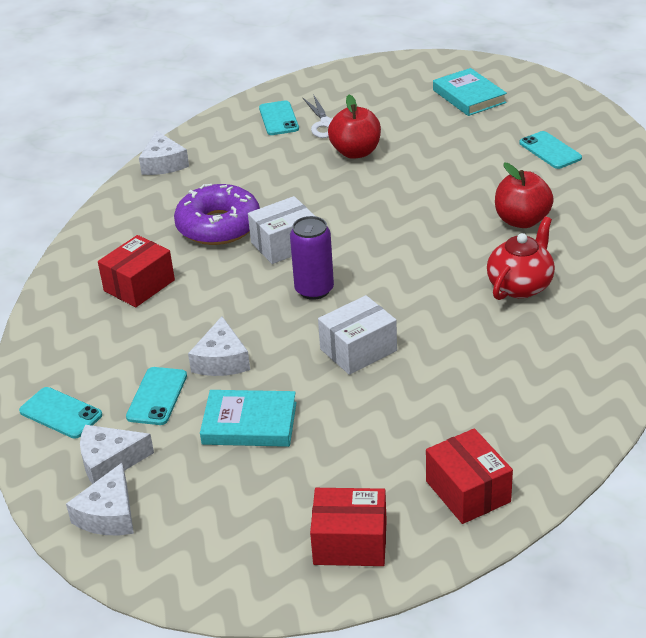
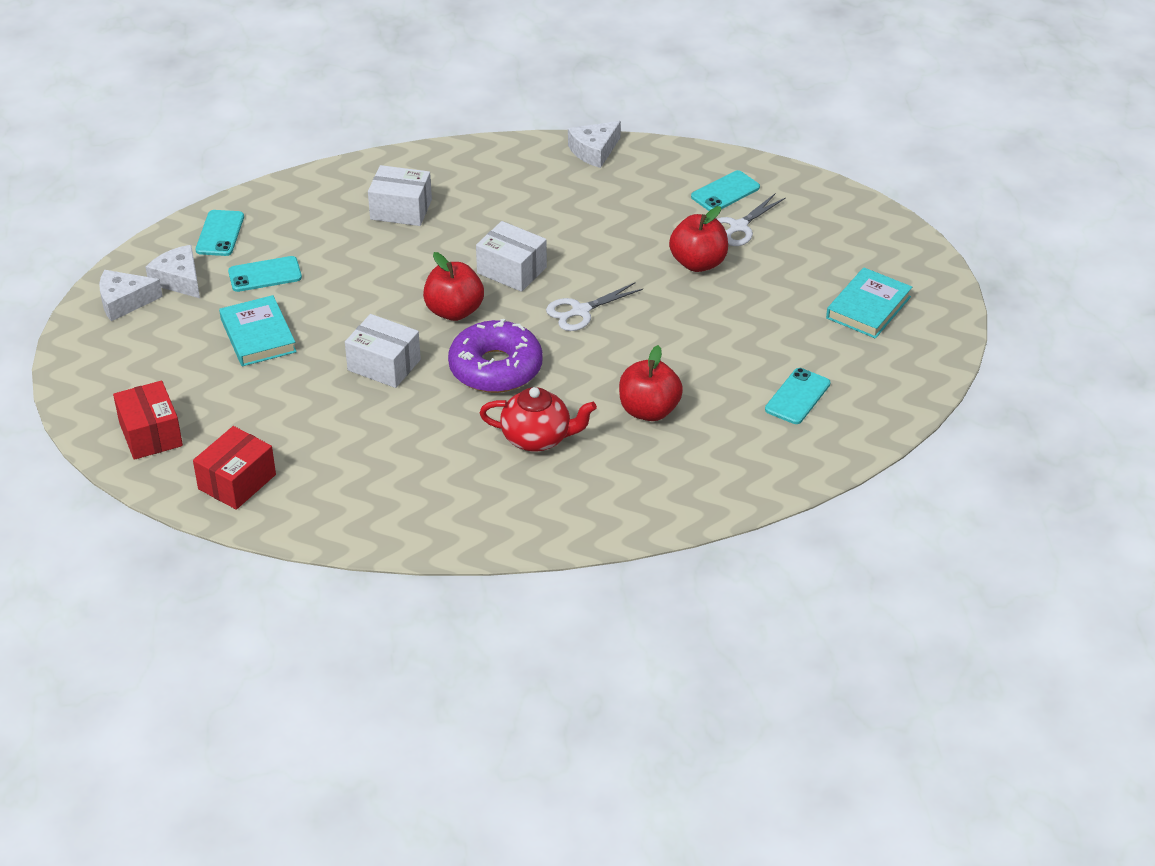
camera: 60 degrees right, 5 degrees up
red box [98,235,175,307] -> white box [368,165,432,226]
purple donut [174,184,260,245] -> purple donut moved to [448,319,543,393]
white cheese [188,316,250,376] -> none
purple can [290,216,334,300] -> red apple [423,252,484,321]
none -> white scissors [546,282,643,331]

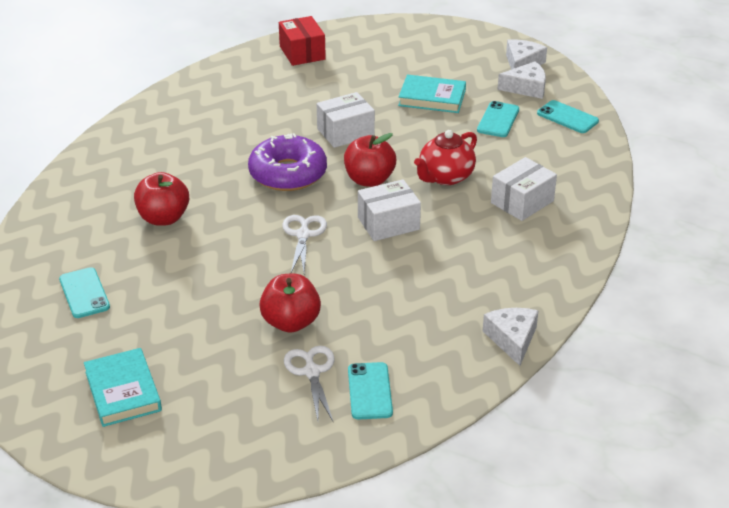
camera: 125 degrees right, 5 degrees down
red box [113,381,183,460] -> none
red teapot [480,387,597,452] -> red teapot moved to [414,130,477,185]

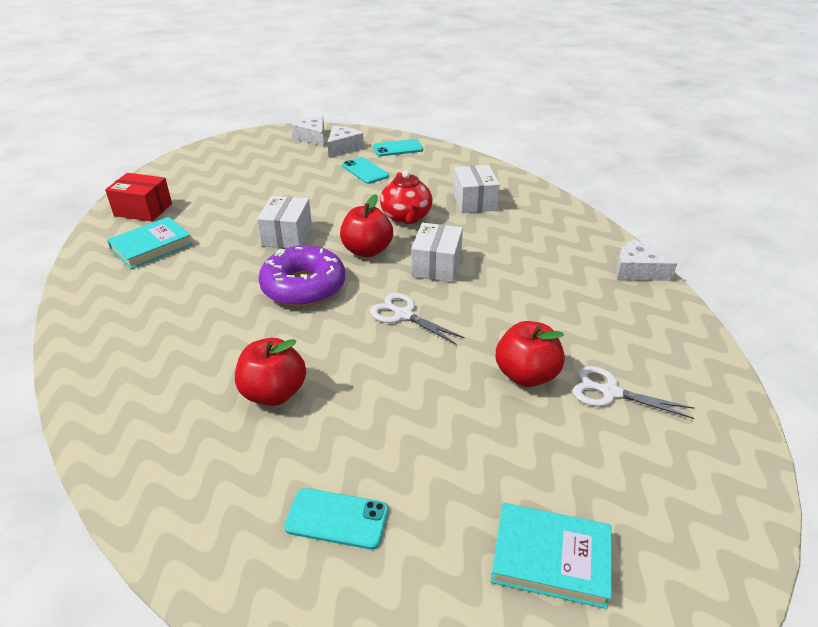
camera: 55 degrees left, 0 degrees up
turquoise phone [348,362,393,420] -> none
turquoise book [398,74,466,113] -> turquoise book moved to [107,217,193,269]

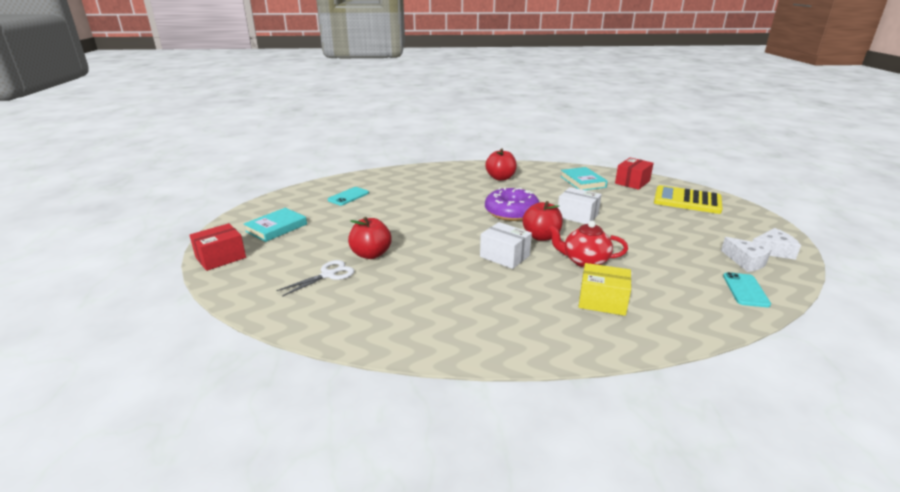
camera: 115 degrees right, 10 degrees down
red apple [235,338,306,406] -> red apple moved to [485,149,517,181]
turquoise phone [342,157,389,184] -> none
white scissors [370,293,465,345] -> none
white box [453,165,500,213] -> yellow box [579,263,631,316]
white cheese [616,239,677,281] -> none
none -> red box [189,223,246,271]
none -> yellow calculator [654,185,723,214]

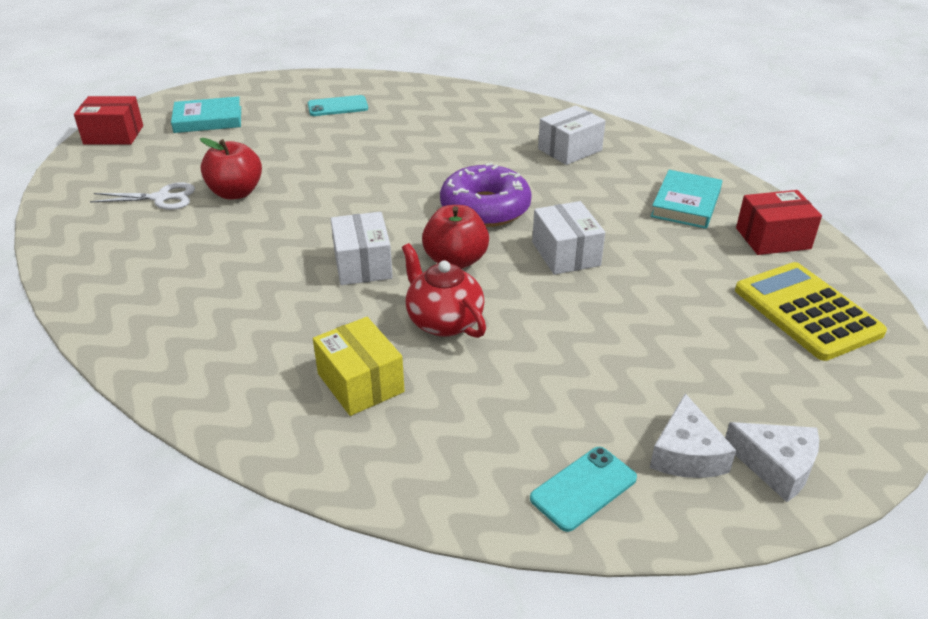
camera: 40 degrees right, 10 degrees up
red apple [485,149,517,181] -> white box [538,105,606,165]

